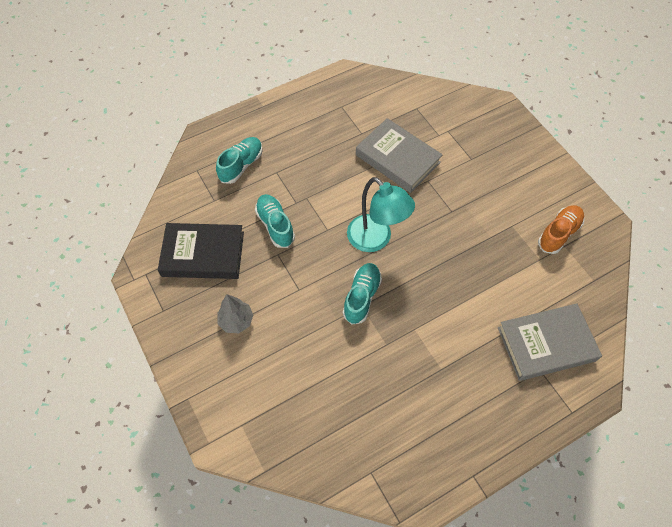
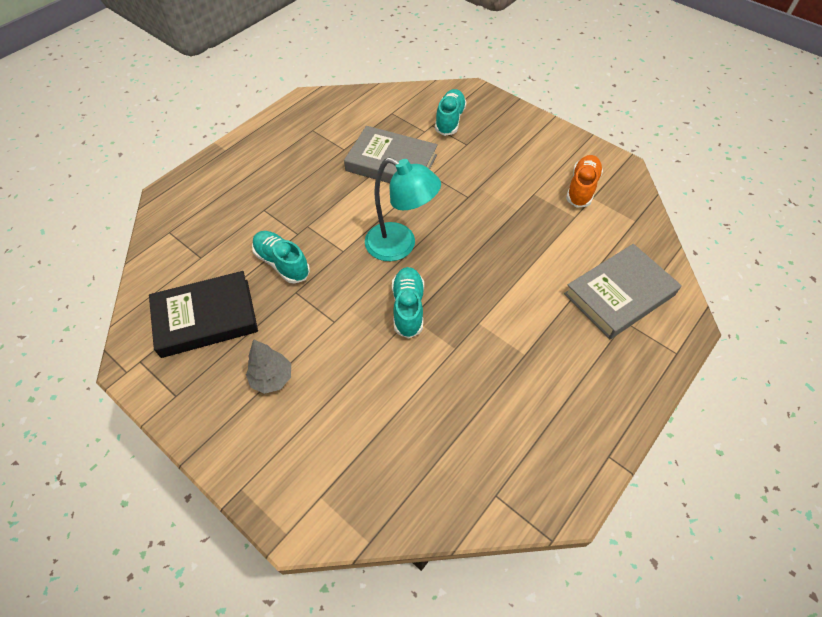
camera: 20 degrees left, 5 degrees down
turquoise shoe [216,137,263,184] -> turquoise shoe moved to [435,89,467,136]

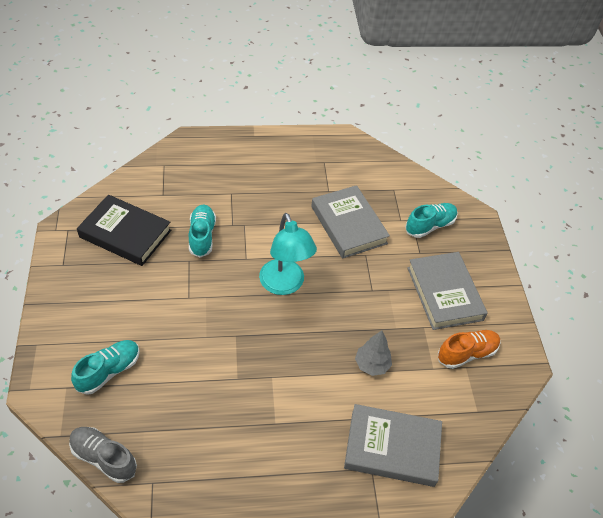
camera: 40 degrees right, 5 degrees down
grey tree [246,339,291,394] -> grey tree moved to [355,330,392,376]
turquoise shoe [392,267,424,339] -> turquoise shoe moved to [71,340,140,395]
none -> grey shoe [69,427,137,483]
none -> grey book [407,252,487,330]

